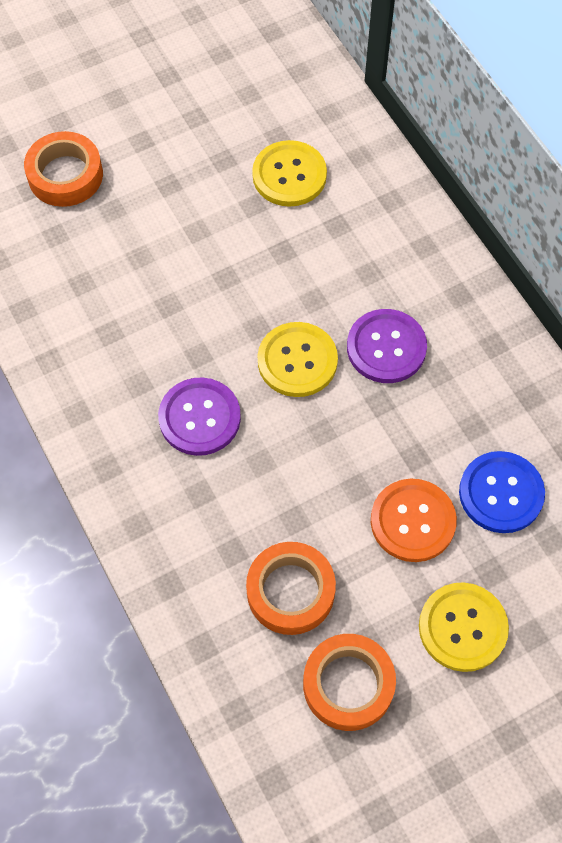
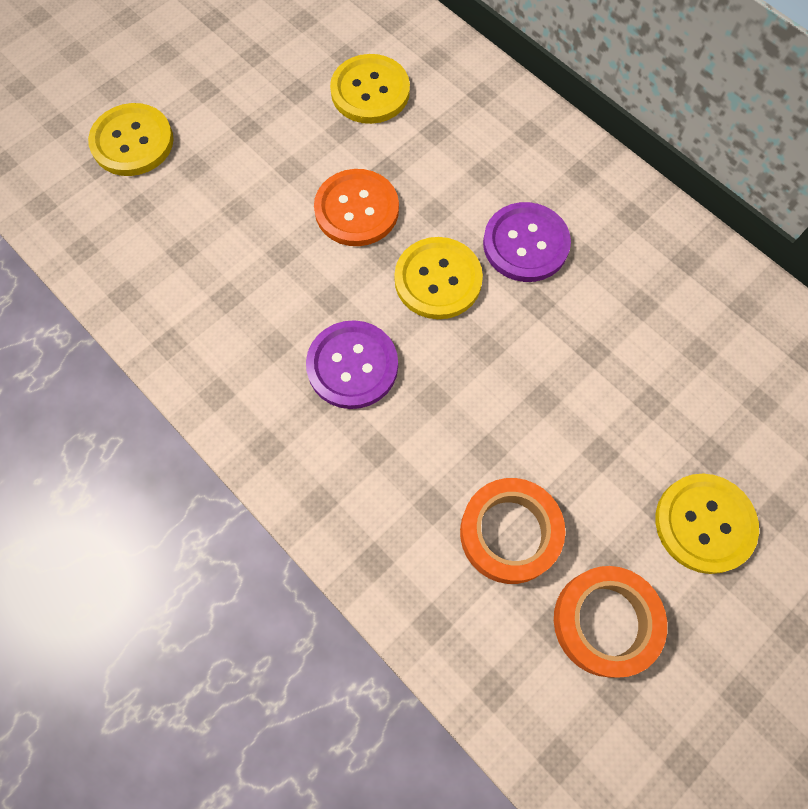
camera: 15 degrees left, 5 degrees up
orange tape [24,131,103,207] -> yellow button [88,103,174,176]
orange button [371,479,457,562] -> orange button moved to [314,169,399,246]
blue button [459,451,545,533] -> none

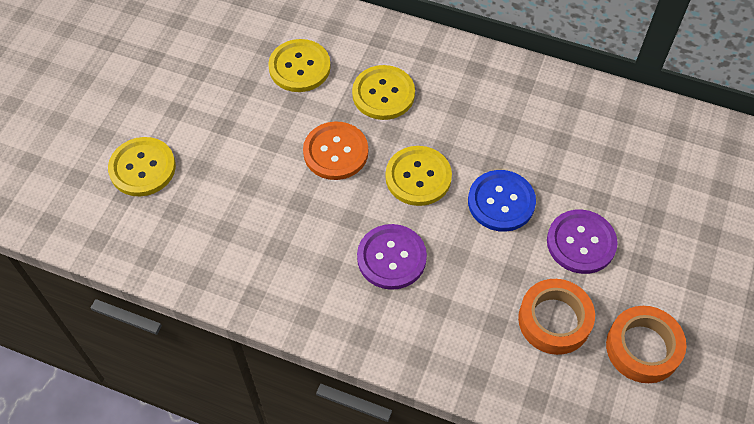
camera: 25 degrees left, 10 degrees down
purple button [483,202,571,282] -> purple button moved to [547,210,618,274]
yellow button [655,474,759,574] -> yellow button moved to [352,65,415,120]
none -> blue button [468,170,536,232]

